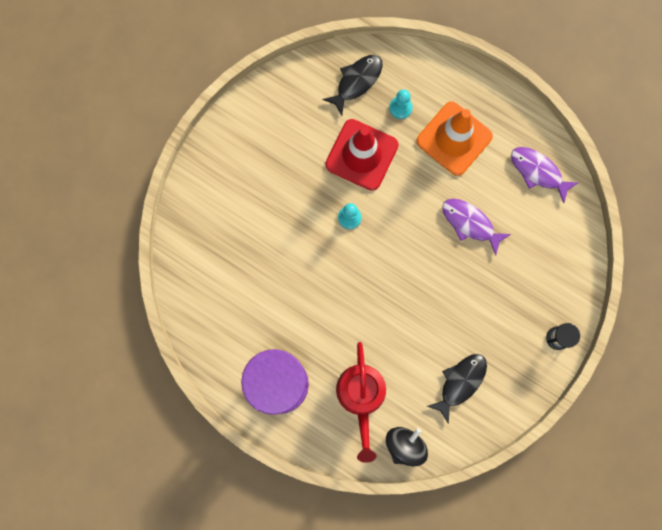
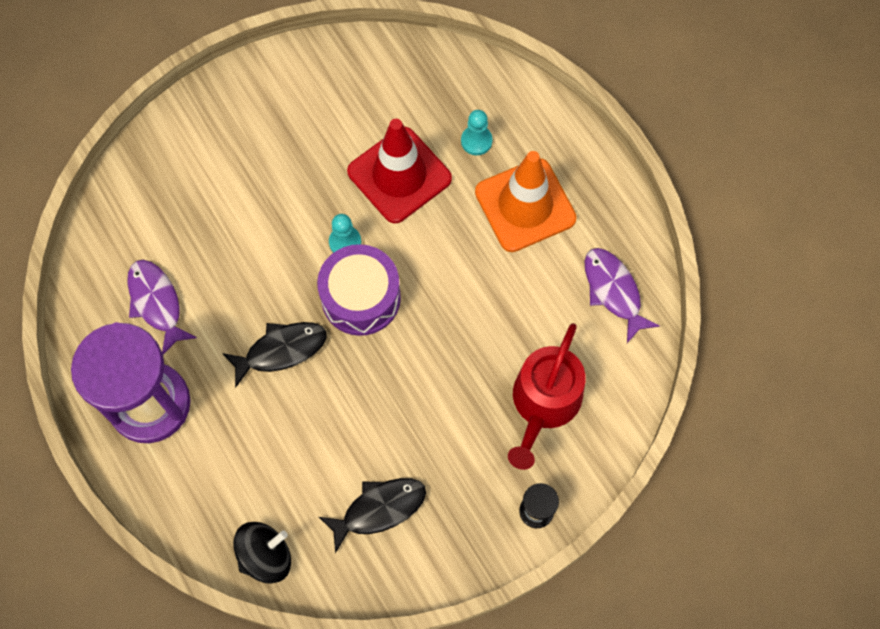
camera: 25 degrees right, 10 degrees down
black fish [322,55,383,116] -> black fish moved to [222,322,327,388]
red watering can [336,342,386,463] -> red watering can moved to [508,323,585,470]
purple fish [442,199,511,256] -> purple fish moved to [127,260,197,354]
none -> purple drum [317,244,401,336]

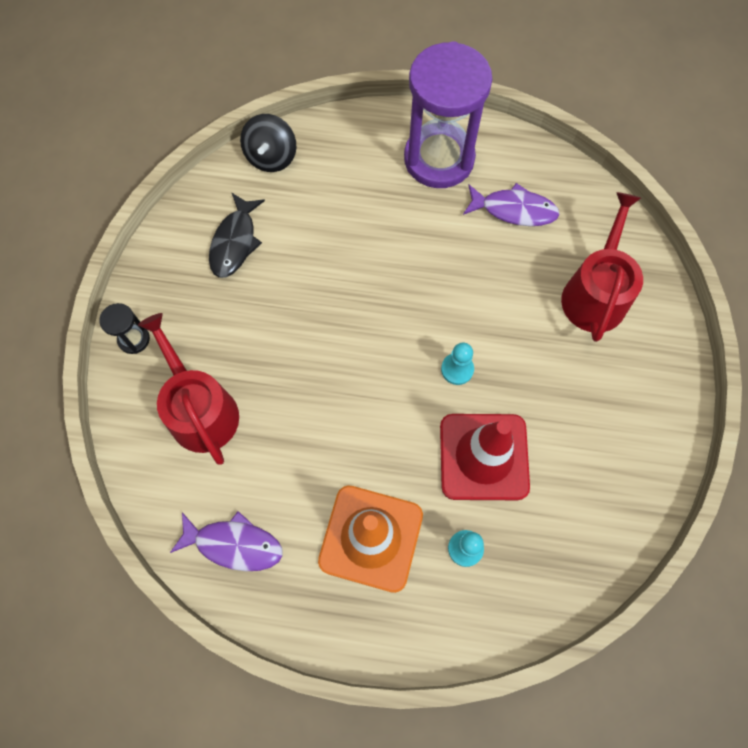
camera: 130 degrees right, 0 degrees up
black fish [222,322,327,388] -> none
purple drum [317,244,401,336] -> none
none -> red watering can [561,192,643,342]

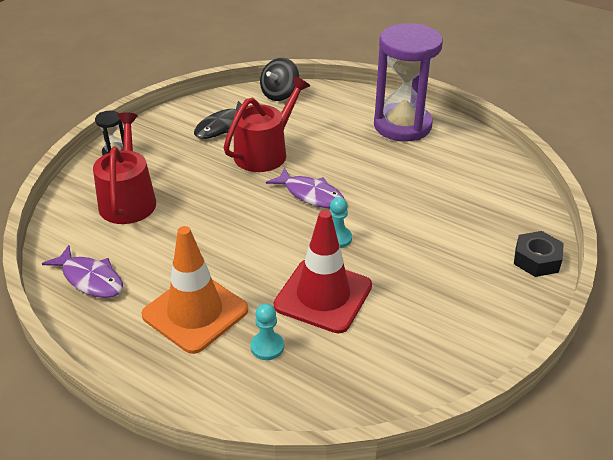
camera: 25 degrees right, 30 degrees down
purple fish [463,183,560,226] -> purple fish moved to [266,167,344,208]
red watering can [561,192,643,342] -> red watering can moved to [223,76,310,172]
none -> black nut [514,231,564,277]

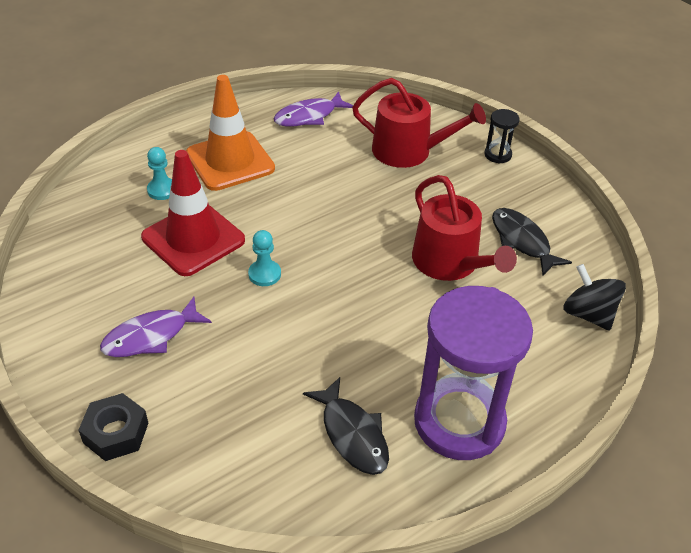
camera: 110 degrees right, 5 degrees up
purple fish [266,167,344,208] -> purple fish moved to [100,297,212,357]
none -> black fish [303,377,389,475]

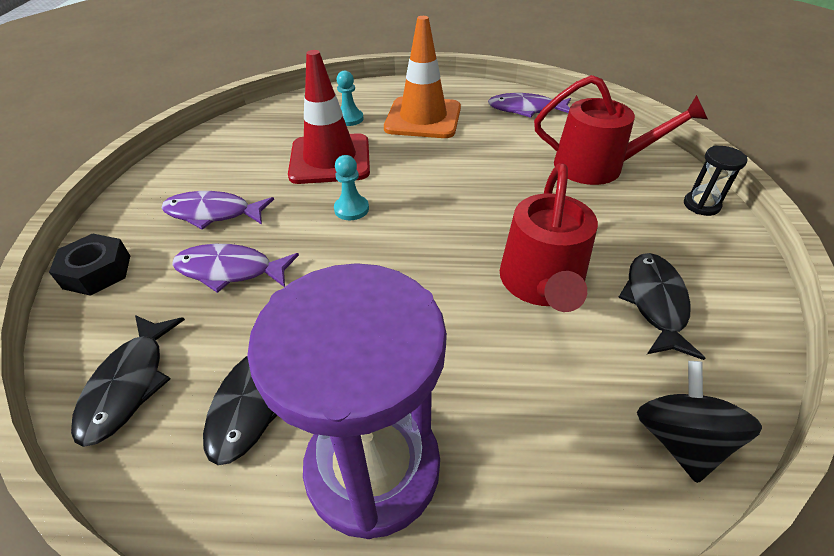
camera: 40 degrees right, 0 degrees up
red watering can [352,78,486,168] -> red watering can turned 45 degrees counterclockwise [534,75,708,185]
none -> black fish [71,315,185,447]
none -> purple fish [172,244,299,293]

